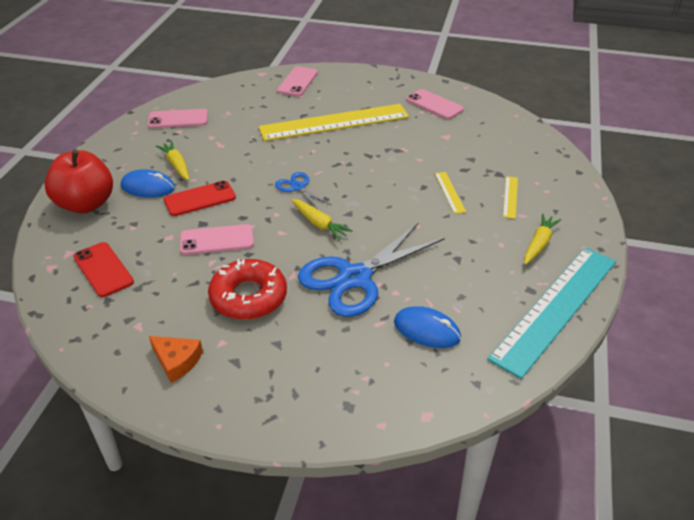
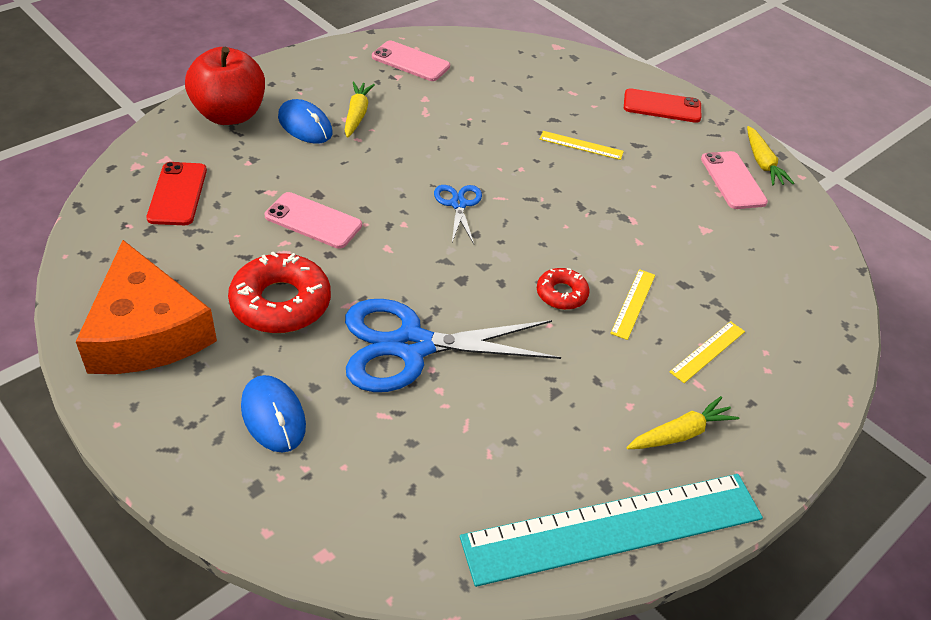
camera: 30 degrees right, 5 degrees up
orange cheese [149,336,203,383] -> orange cheese [76,240,217,374], size x2.14
red phone [164,181,236,216] -> red phone moved to [624,88,701,123]
yellow ruler [258,104,409,141] -> yellow ruler [539,131,624,160], size x0.40
pink phone [277,66,318,96] -> none
yellow carrot [291,199,353,240] -> yellow carrot moved to [747,126,794,186]
blue mouse [394,306,461,348] -> blue mouse moved to [241,375,306,453]
none -> red donut [537,268,590,310]

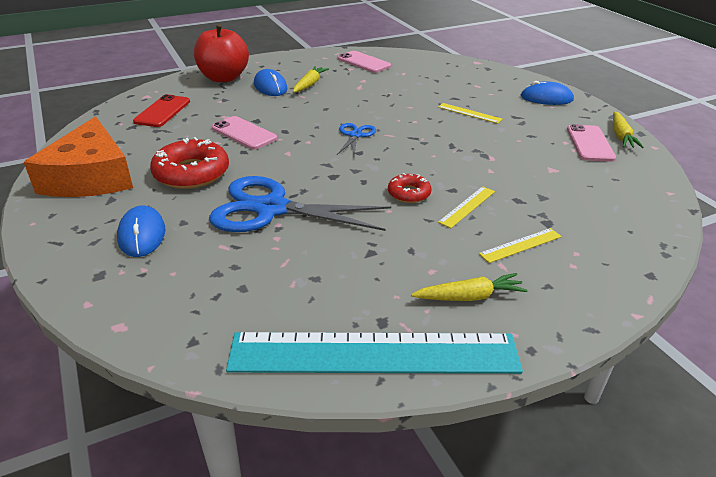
camera: 20 degrees right, 10 degrees down
red phone [624,88,701,123] -> blue mouse [521,81,574,105]

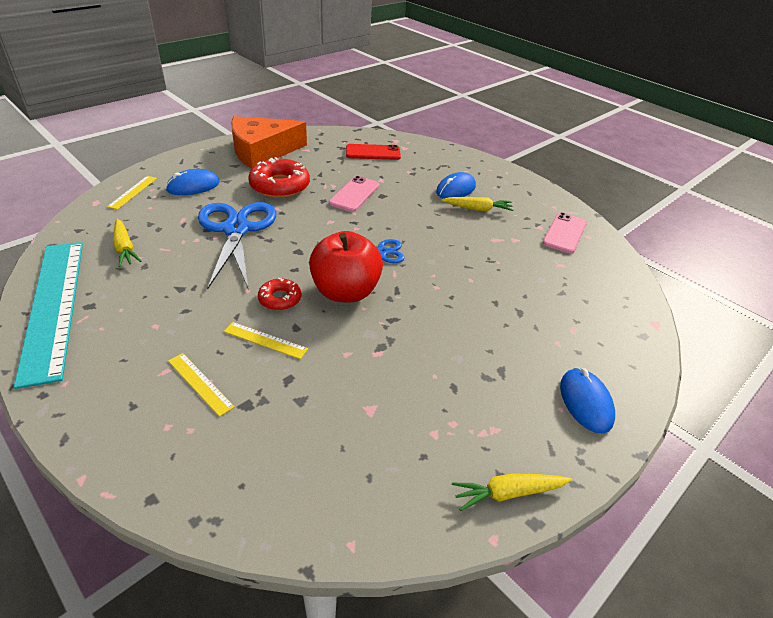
camera: 70 degrees right, 5 degrees up
red apple [194,24,249,82] -> red apple moved to [309,231,383,302]
yellow carrot [411,273,528,301] -> yellow carrot moved to [113,219,141,267]
yellow ruler [438,103,502,124] -> yellow ruler moved to [107,176,157,210]
pink phone [567,124,616,162] -> none

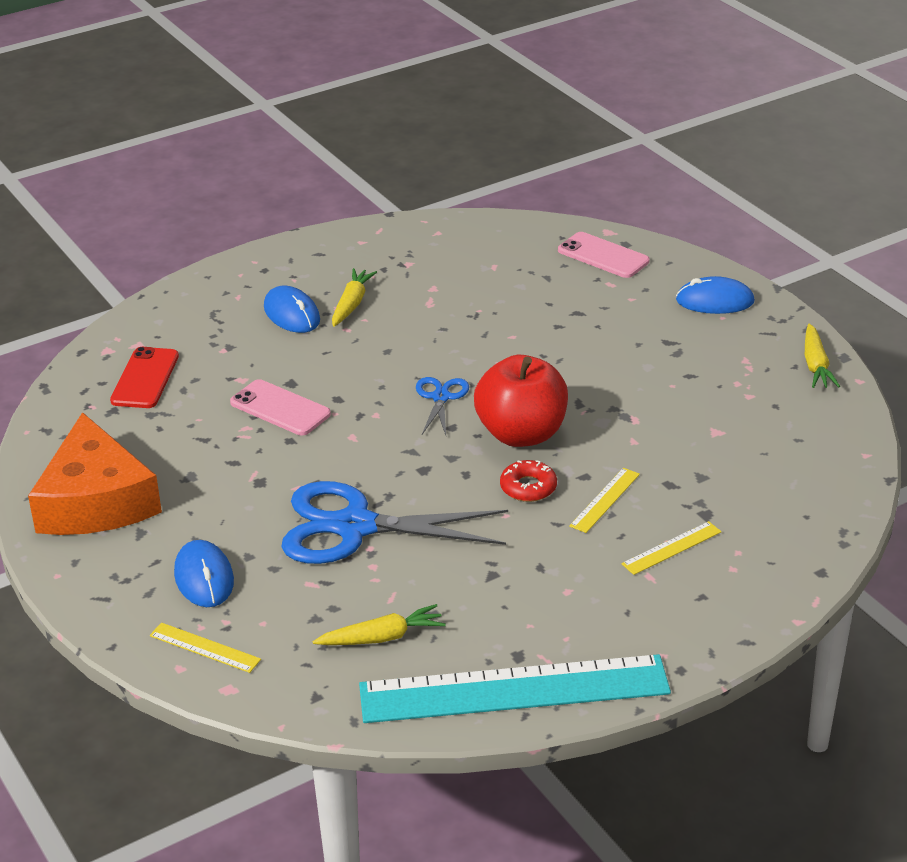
camera: 75 degrees left, 5 degrees down
red donut [248,157,310,198] -> none
pink phone [543,212,587,254] -> pink phone moved to [558,232,649,278]

